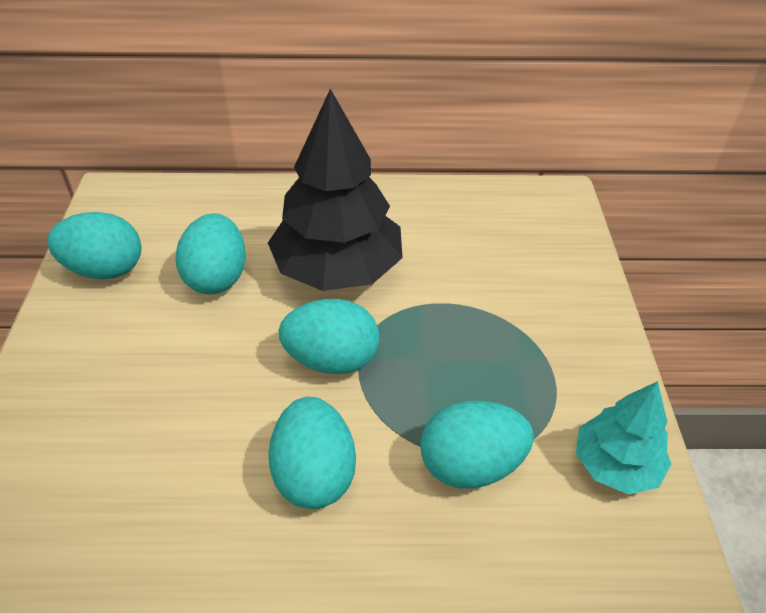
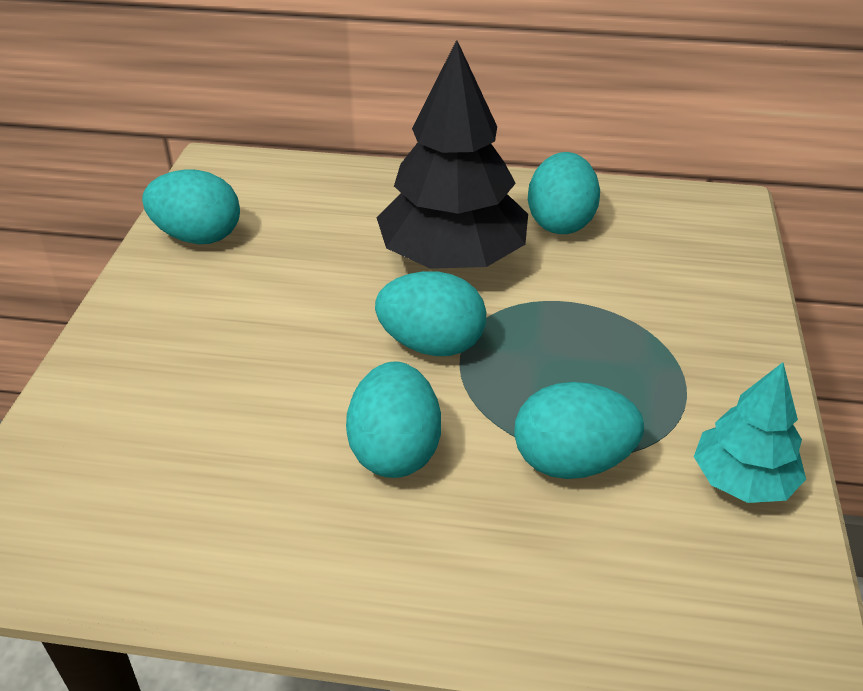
camera: 10 degrees right, 5 degrees down
turquoise egg [175,213,246,294] -> turquoise egg moved to [528,152,600,234]

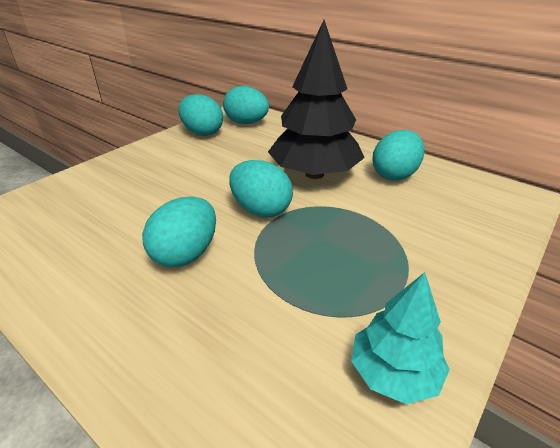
camera: 30 degrees right, 5 degrees down
turquoise egg [514,382,644,479] -> turquoise egg moved to [223,86,269,124]

